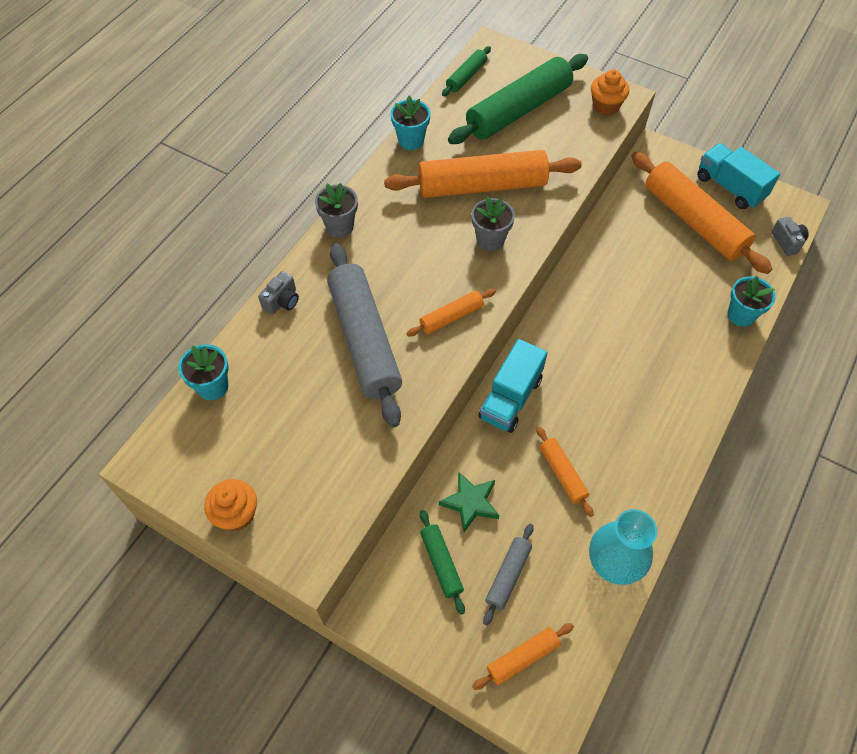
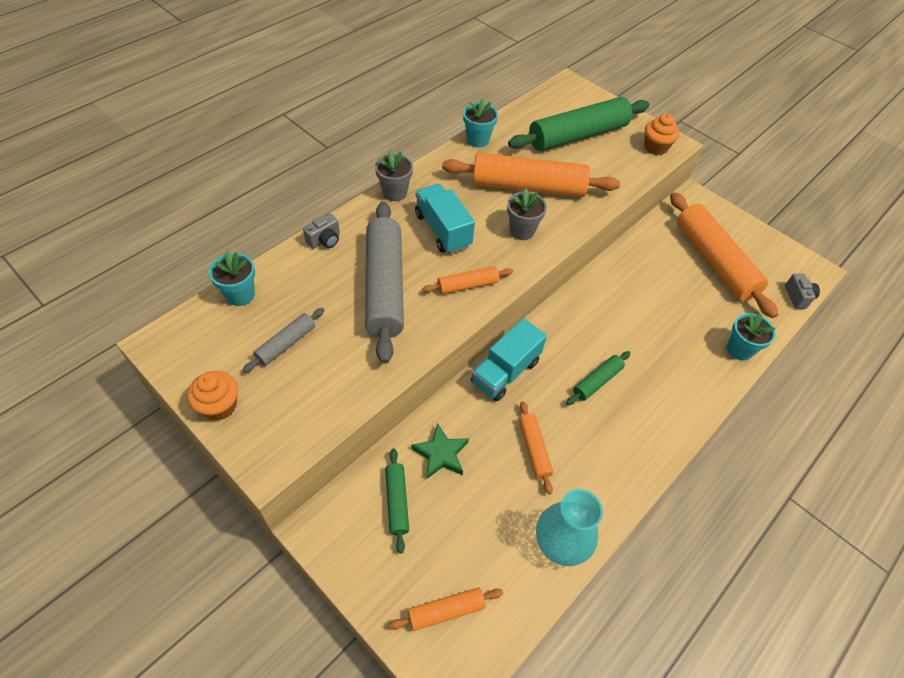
camera: 10 degrees right, 5 degrees down
green rolling pin [442,46,491,96] -> green rolling pin moved to [566,351,631,405]
grey rolling pin [483,524,534,625] -> grey rolling pin moved to [243,308,324,373]
turquoise truck [697,143,780,209] -> turquoise truck moved to [415,184,475,254]

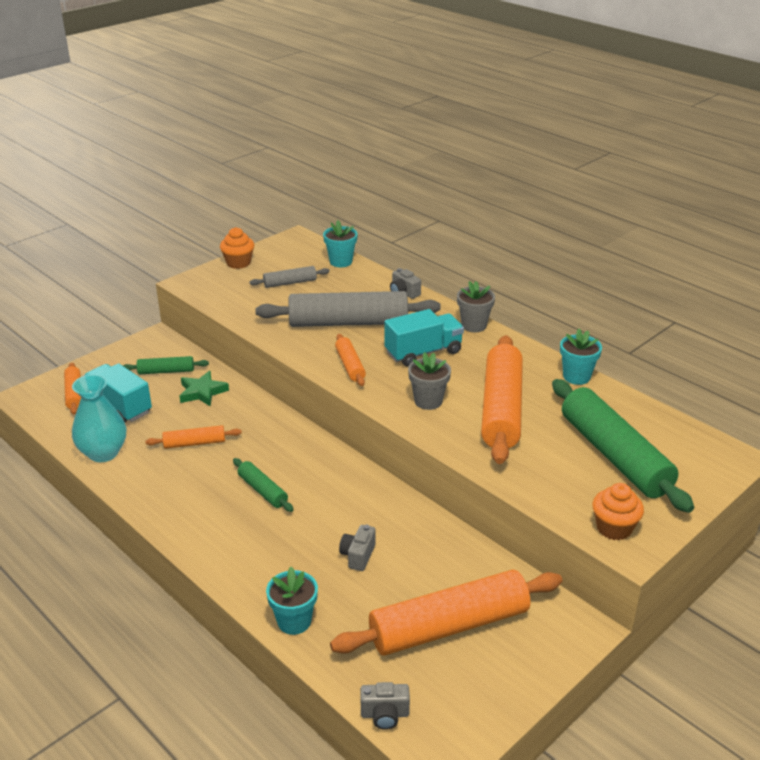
camera: 95 degrees right, 20 degrees down
grey rolling pin [243,308,324,373] -> grey rolling pin turned 60 degrees counterclockwise [249,266,330,288]
turquoise truck [471,318,547,401] -> turquoise truck moved to [84,363,152,423]
none -> grey camera [339,525,376,571]

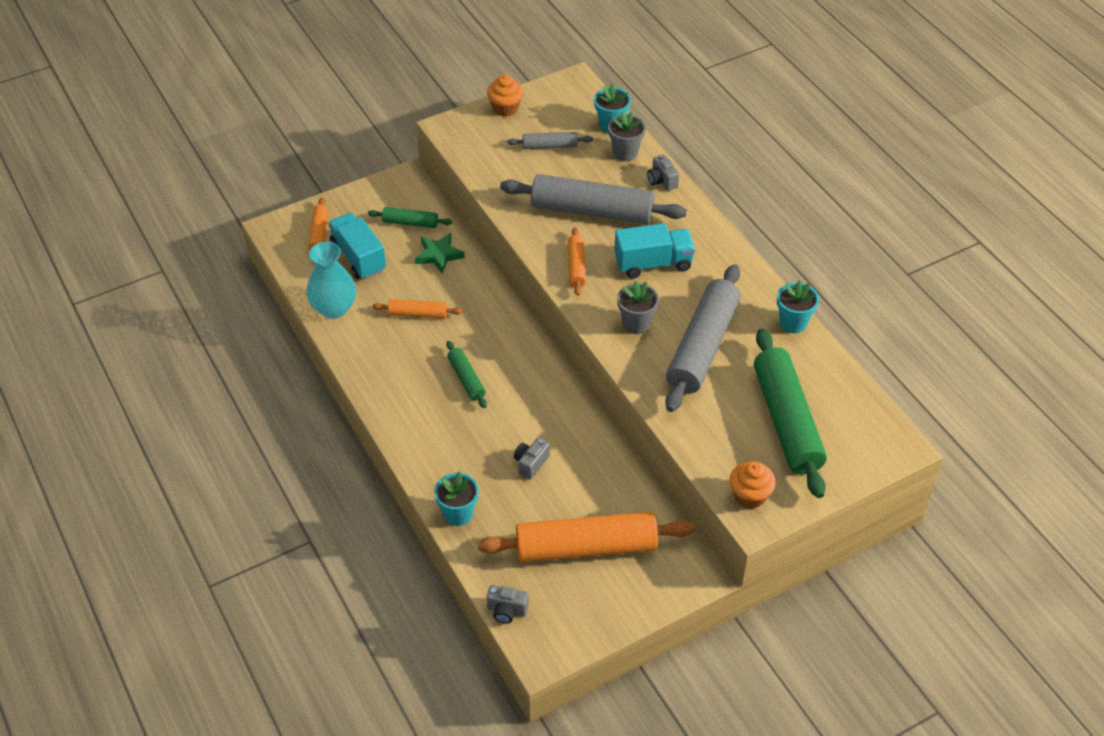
camera: 15 degrees right, 15 degrees up
grey flower pot [457,281,495,332] -> grey flower pot moved to [608,112,646,161]
orange rolling pin [481,335,523,464] -> grey rolling pin [665,264,741,412]

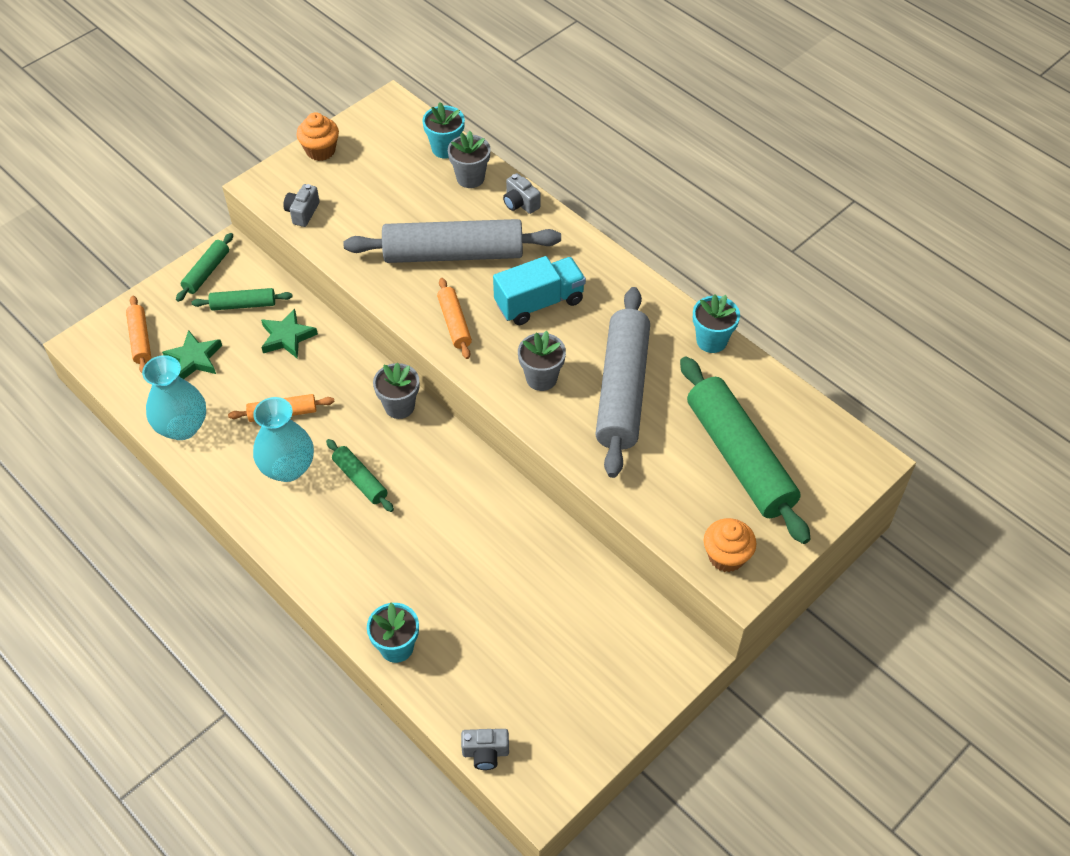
camera: 15 degrees left, 5 degrees up
turquoise truck [328,213,386,279] -> green star [162,330,222,379]
orange rolling pin [478,512,695,562] -> none
grey rolling pin [507,132,593,149] -> none
grey camera [514,438,550,480] -> grey camera moved to [283,184,320,227]
none -> green rolling pin [176,233,233,302]
none -> turquoise vase [253,397,314,482]
none -> grey flower pot [373,363,419,419]

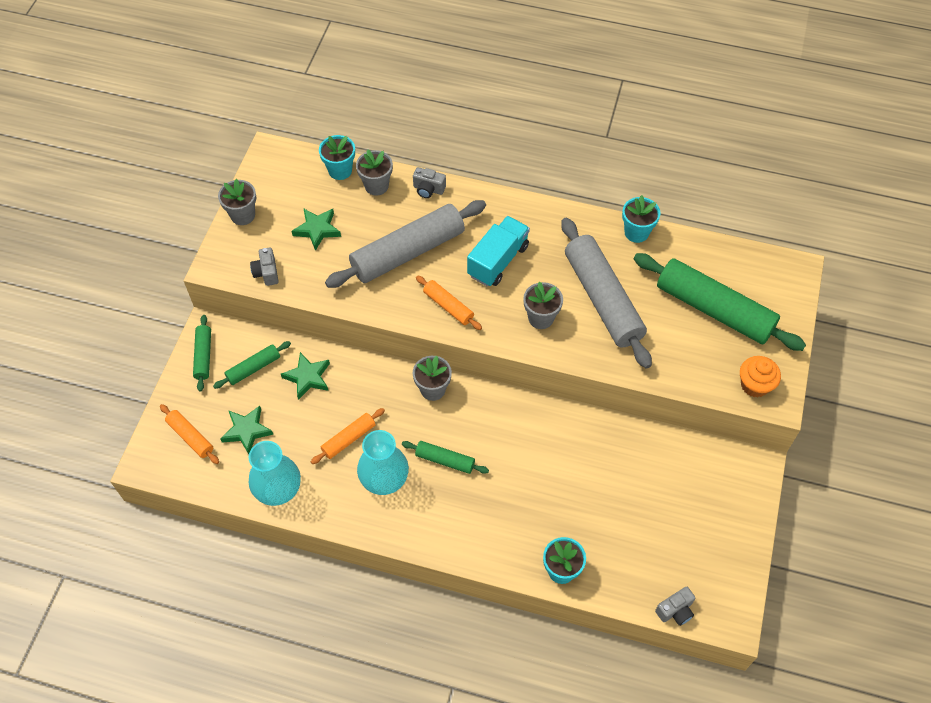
camera: 30 degrees left, 5 degrees up
orange cupcake [297,112,339,161] -> grey flower pot [218,179,256,225]
none -> green star [292,208,341,251]

